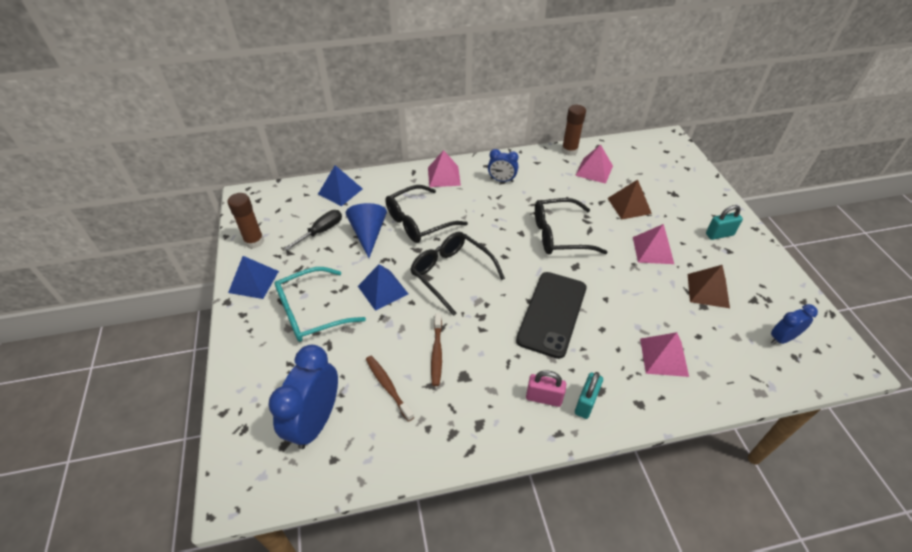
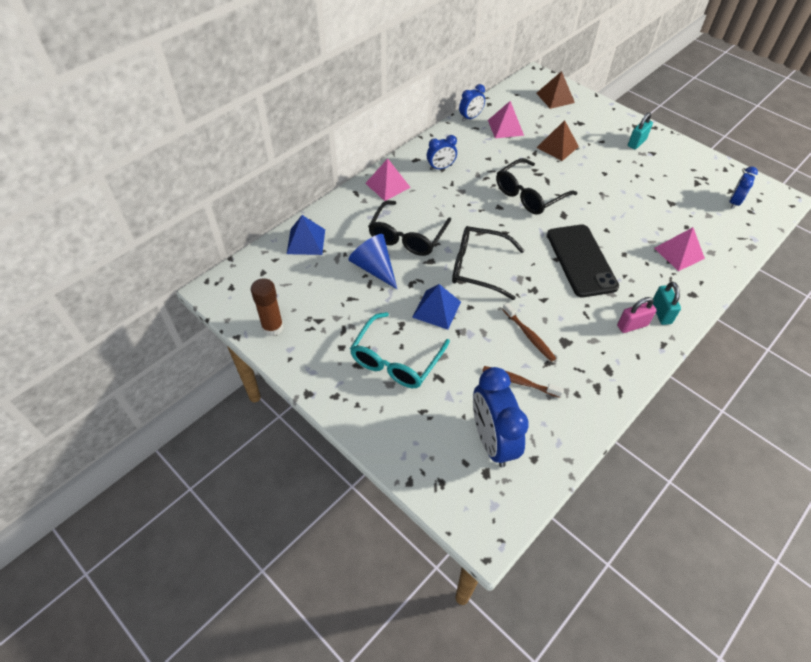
camera: 35 degrees left, 5 degrees up
blue pyramid [228,256,279,299] -> none
black screwdriver [284,210,342,250] -> none
brown glue stick [562,105,586,156] -> blue clock [459,84,485,121]
pink pyramid [633,224,674,264] -> none
brown pyramid [688,265,730,308] -> brown pyramid moved to [536,71,575,109]

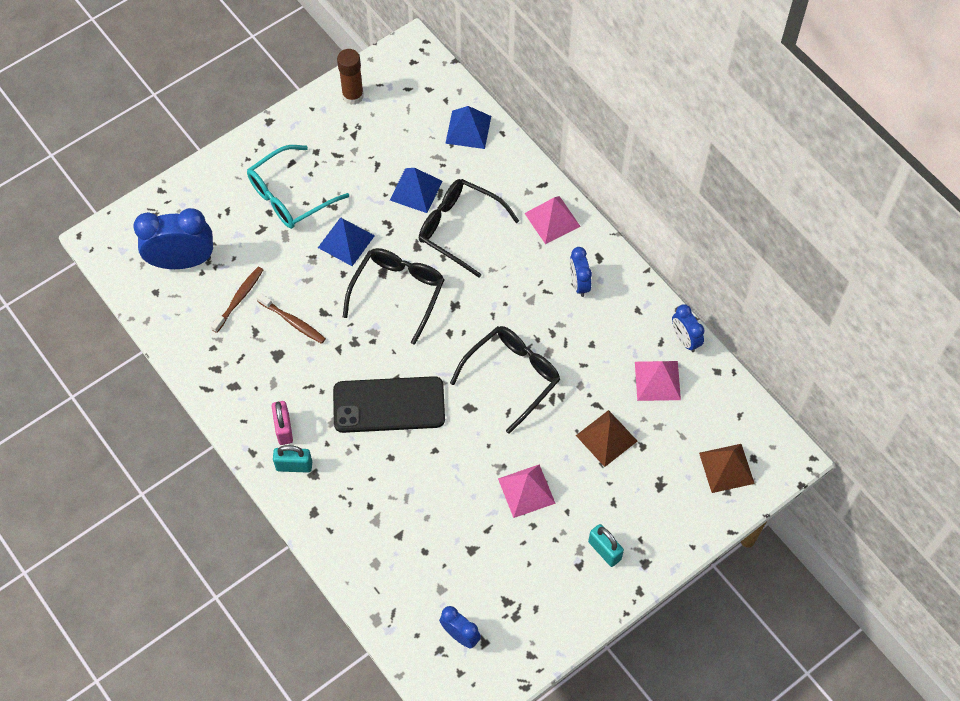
camera: 100 degrees right, 10 degrees up
blue cone [348,234,397,289] -> blue pyramid [390,168,442,213]
turquoise glasses [350,312,450,388] -> turquoise glasses turned 75 degrees counterclockwise [247,145,349,229]
black glasses [496,158,577,215] -> black glasses turned 75 degrees clockwise [450,326,560,434]
brown toothbrush [502,302,556,362] -> brown toothbrush turned 120 degrees counterclockwise [256,293,326,344]
pink pyramid [654,227,705,271] -> pink pyramid moved to [498,464,556,518]

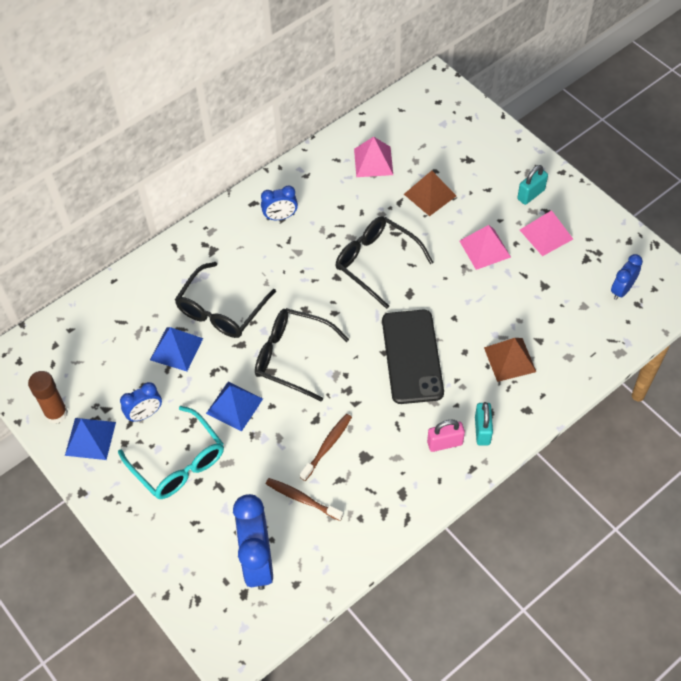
camera: 90 degrees left, 5 degrees down
blue pyramid [445,106,491,149] -> blue pyramid moved to [65,418,116,460]
pink pyramid [524,196,581,244] -> pink pyramid moved to [520,210,573,256]
blue clock [672,304,704,352] -> blue clock moved to [120,382,162,422]
brown pyramid [699,444,755,493] -> brown pyramid moved to [484,338,536,382]

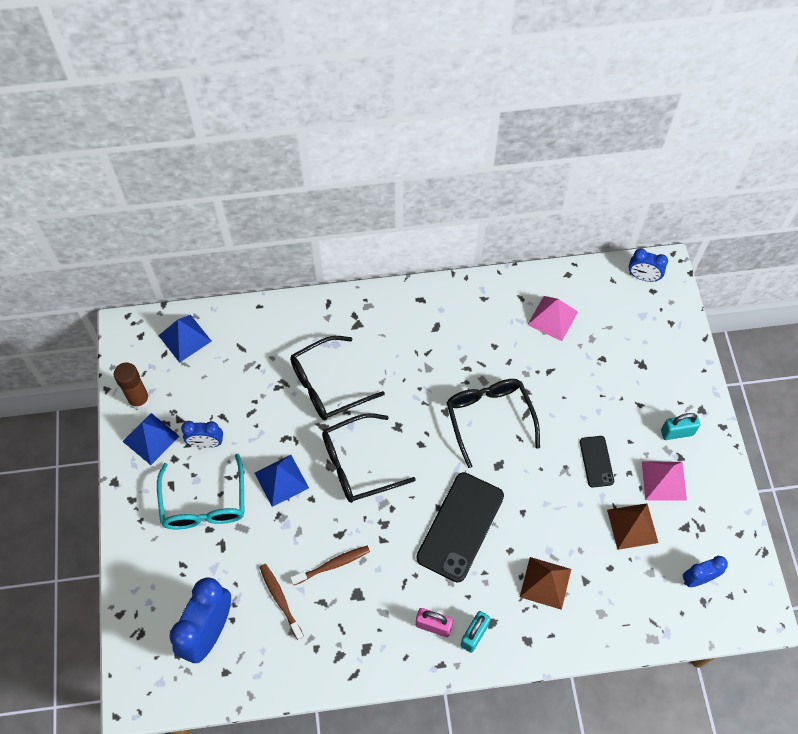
camera: 30 degrees right, 5 degrees up
blue pyramid [150,327,203,371] -> blue pyramid moved to [159,315,212,363]
black glasses [255,308,349,402] -> black glasses turned 75 degrees counterclockwise [322,413,416,503]
blue clock [261,185,298,220] -> blue clock moved to [629,249,668,282]
brown pyramid [404,170,456,216] -> brown pyramid moved to [607,503,658,550]
pink pyramid [460,225,511,270] -> black phone [580,436,614,488]

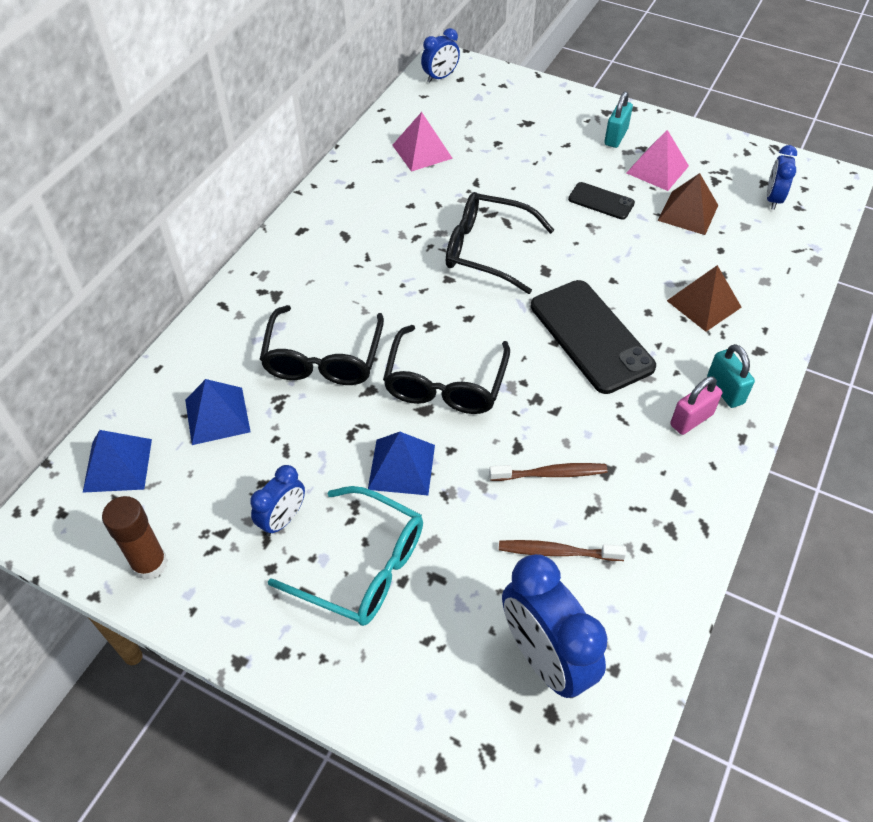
camera: 55 degrees left, 10 degrees down
blue pyramid [122,413,179,465] -> blue pyramid moved to [185,379,251,445]
brown toothbrush [290,546,370,585] -> brown toothbrush turned 75 degrees clockwise [489,463,607,481]

